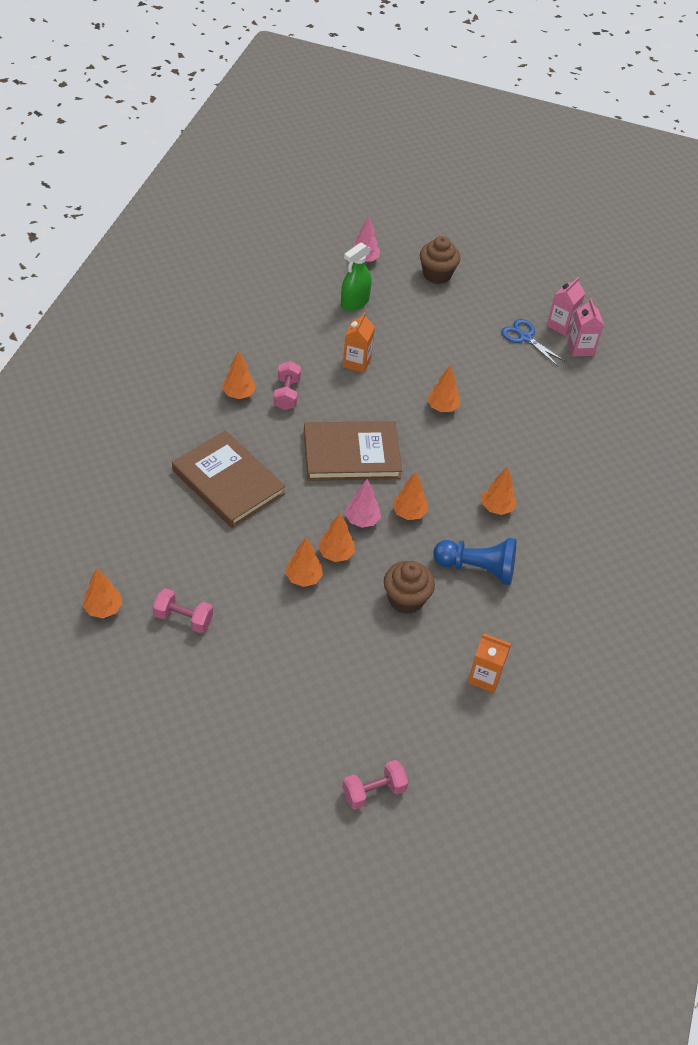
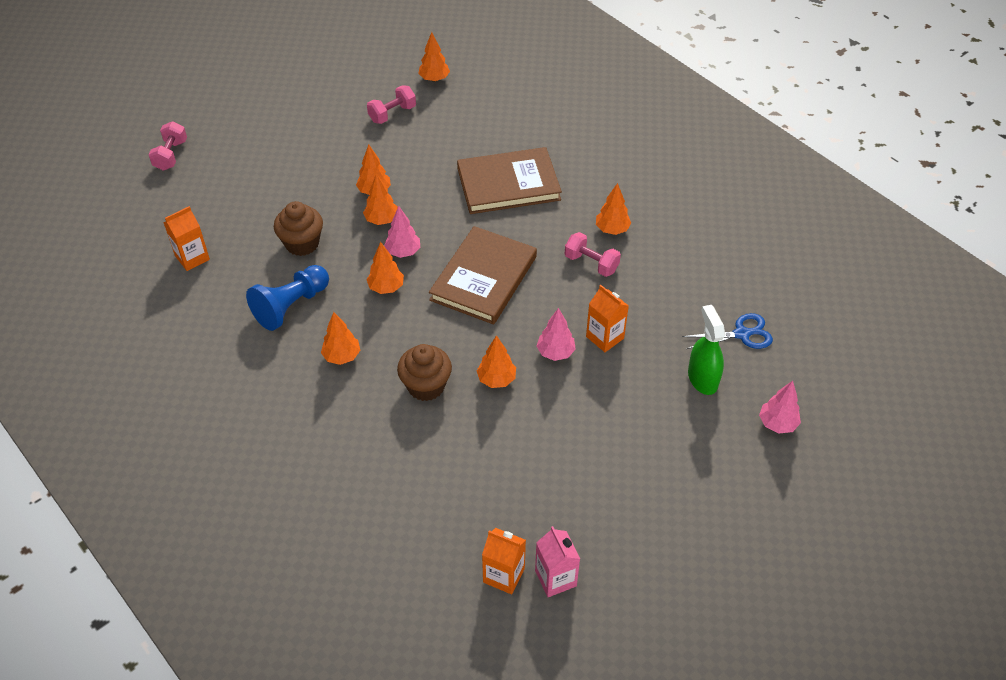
camera: 125 degrees right, 0 degrees up
brown cupcake [420,236,460,284] -> brown cupcake moved to [397,344,452,401]
blue scissors [501,319,566,366] -> blue scissors moved to [682,313,773,349]
pink carton [568,298,604,356] -> orange carton [482,528,526,594]
none -> pink tree [537,308,576,361]

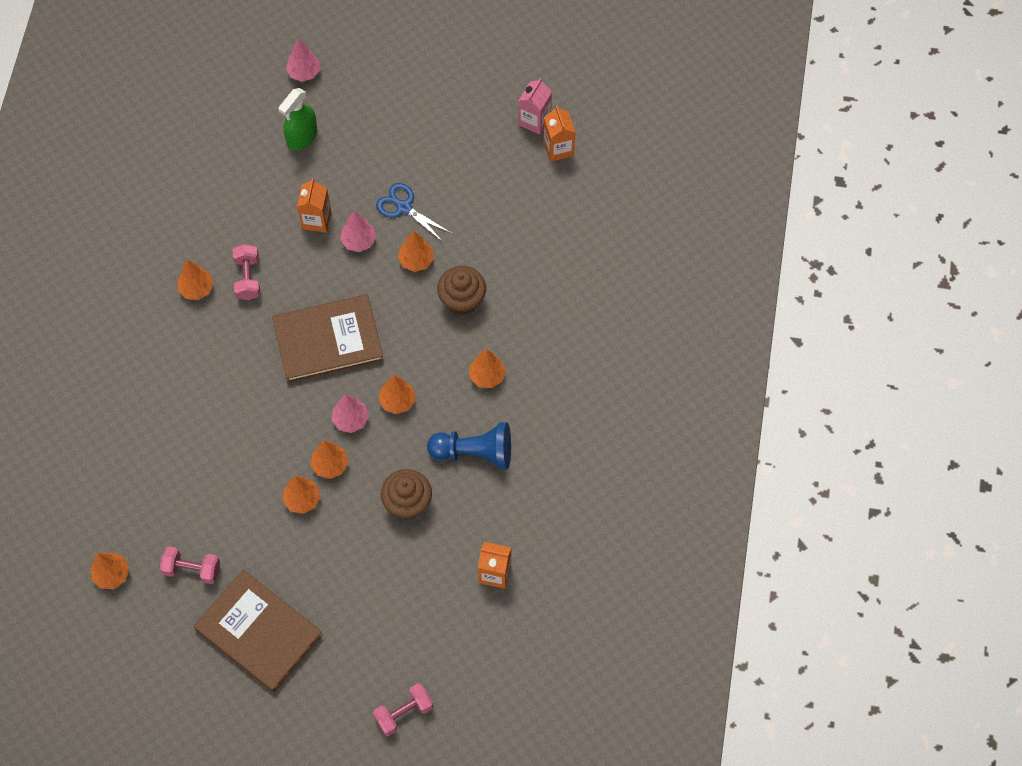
camera: 130 degrees left, 15 degrees up
brown book [457,147,562,214] -> brown book moved to [194,570,323,692]
blue scissors [682,313,773,349] -> blue scissors moved to [376,183,451,242]

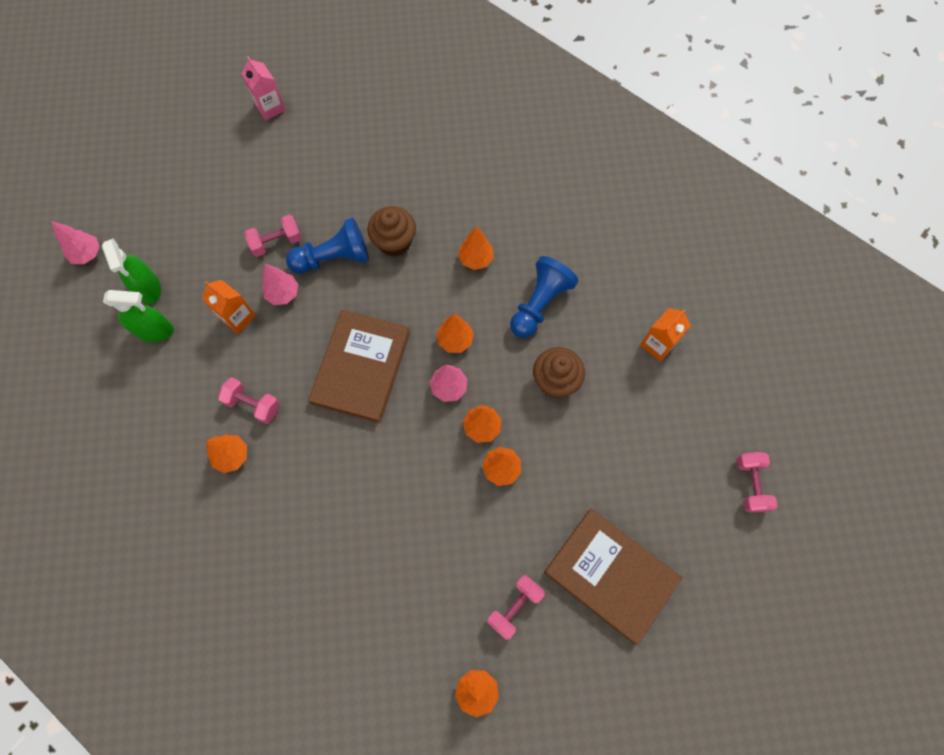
camera: 60 degrees left, 5 degrees up
brown book [194,570,323,692] -> brown book turned 60 degrees clockwise [544,509,682,645]
blue scissors [376,183,451,242] -> pink dumbbell [244,214,302,257]
orange tree [398,231,434,272] -> blue pawn [286,217,369,274]
orange carton [543,106,575,162] -> none
none -> green spray bottle [103,290,174,342]

